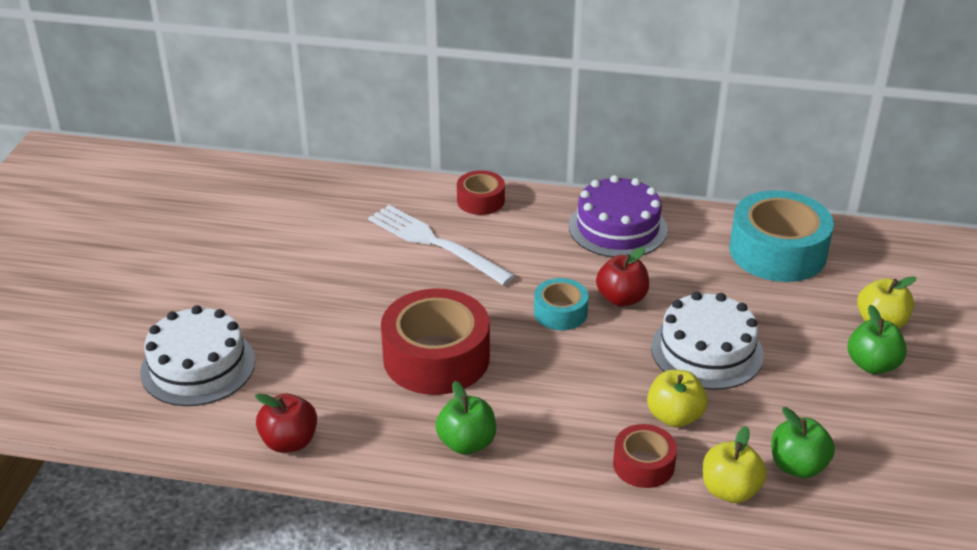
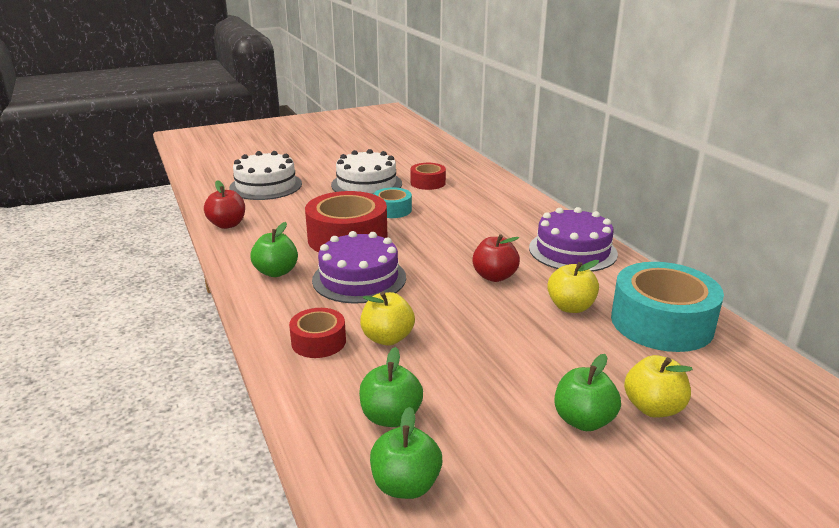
camera: 55 degrees right, 10 degrees down
white fork [368,205,515,285] -> none
red tape [457,170,505,215] -> red tape moved to [410,163,446,190]
turquoise tape [534,278,589,330] -> turquoise tape moved to [374,188,412,218]
white cake [651,292,763,390] -> white cake moved to [331,149,402,194]
yellow apple [703,426,767,503] -> yellow apple moved to [547,260,599,313]
none -> purple cake [312,231,406,304]
none -> green apple [370,407,442,499]

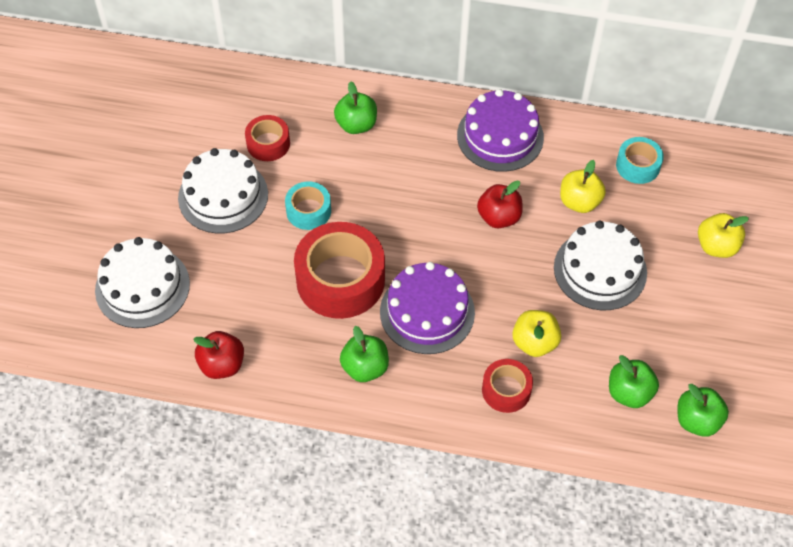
camera: 55 degrees left, 30 degrees up
green apple [554,354,621,431] -> green apple moved to [334,81,377,134]
turquoise tape [611,262,724,352] -> turquoise tape [616,137,664,184], size x0.52
none -> white cake [554,220,647,310]

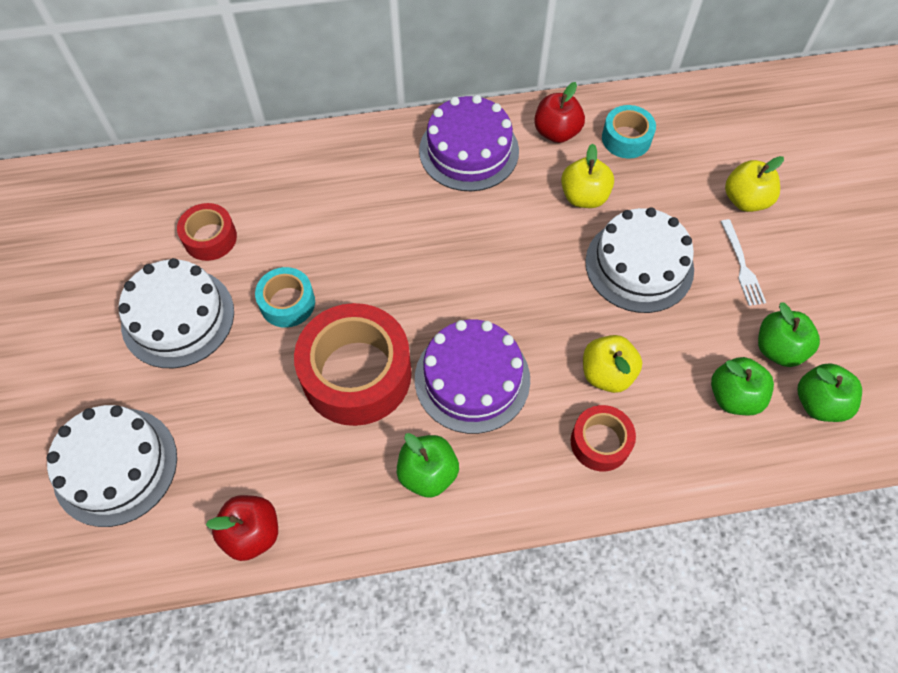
camera: 20 degrees left, 5 degrees up
green apple [334,81,377,134] -> green apple moved to [758,302,820,367]
red apple [477,181,523,228] -> red apple moved to [534,82,585,143]
none -> white fork [721,219,766,306]

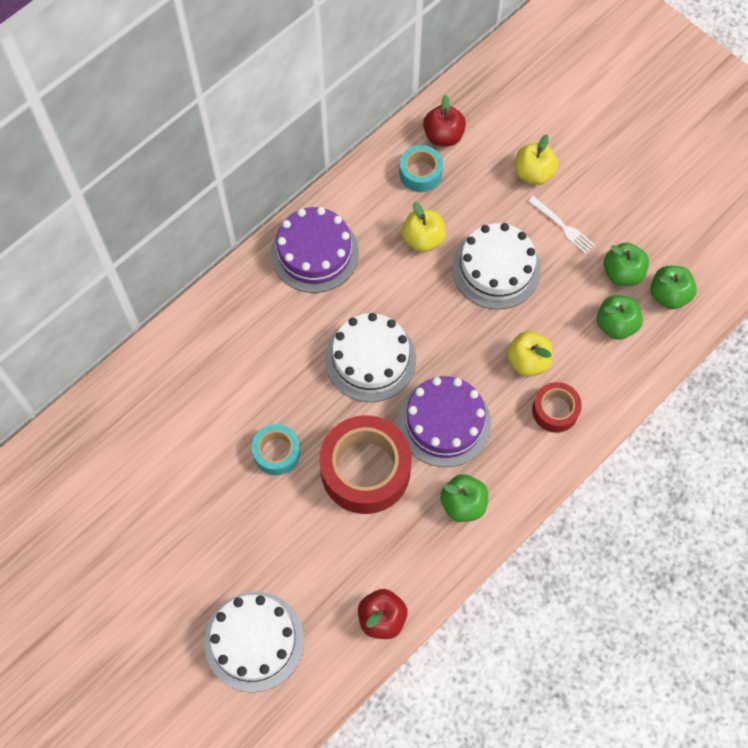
camera: 35 degrees left, 5 degrees up
white cake [118,258,234,368] -> white cake moved to [325,313,416,402]
red tape [177,203,237,261] -> none
red apple [534,82,585,143] -> red apple moved to [423,95,466,146]

